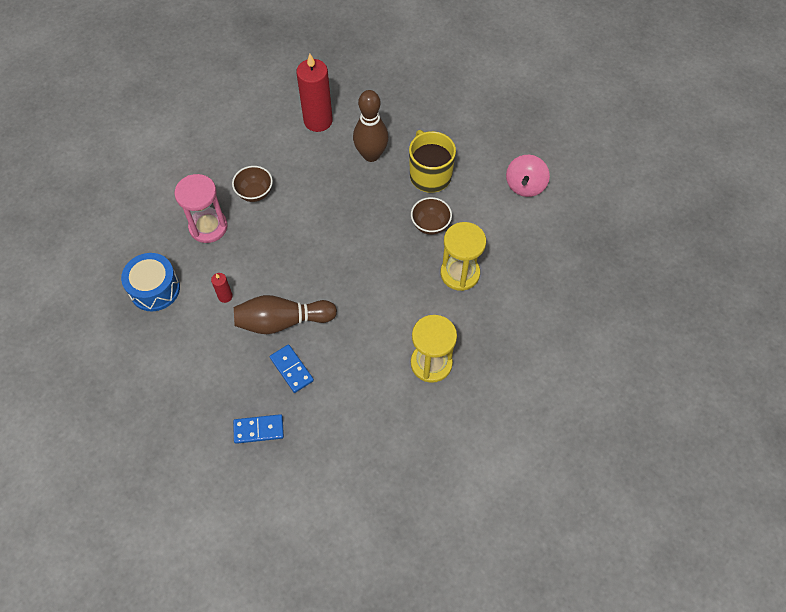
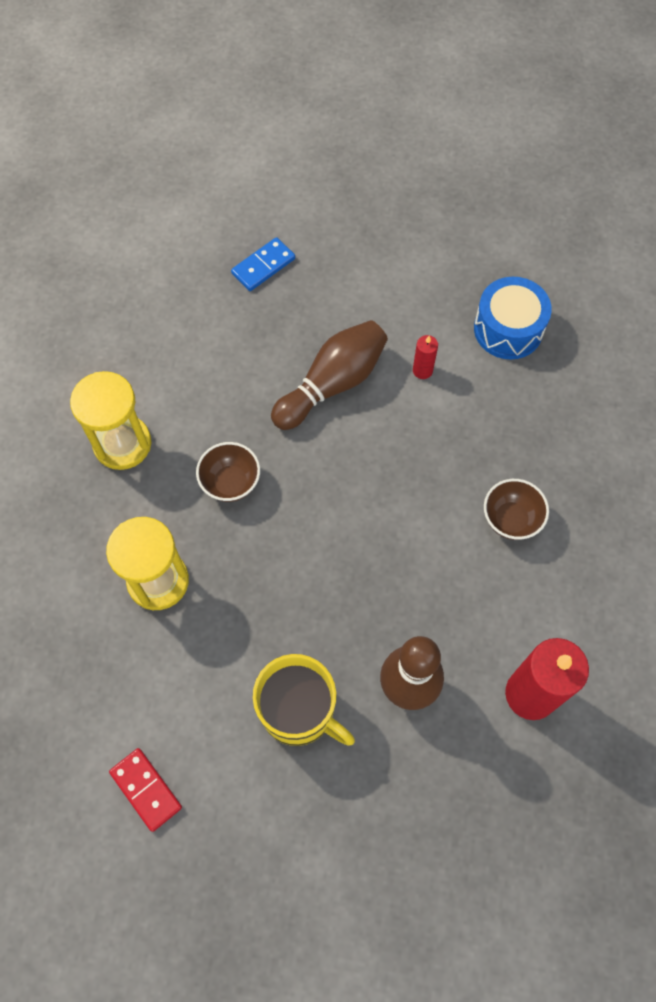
camera: 145 degrees right, 5 degrees up
pink hourglass [174,174,228,243] -> none
blue domino [270,344,314,393] -> none
brown bowl [411,197,452,235] -> brown bowl moved to [196,442,260,502]
pink spinning top [506,155,550,197] -> red domino [109,748,182,832]

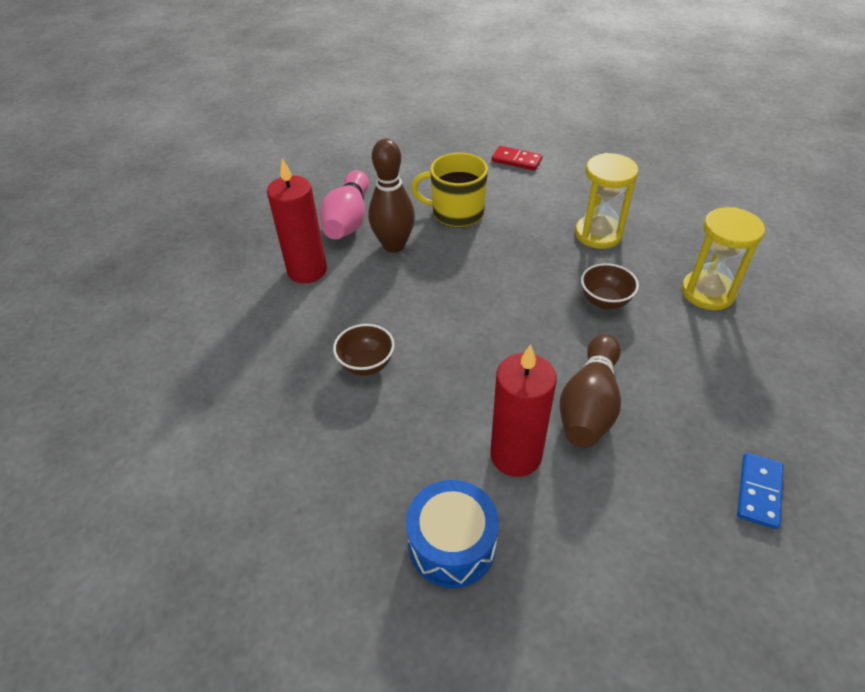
camera: 155 degrees right, 20 degrees down
red candle [413,335,438,379] -> red candle [490,344,557,477], size x2.23
none -> pink bowling pin [320,170,369,239]

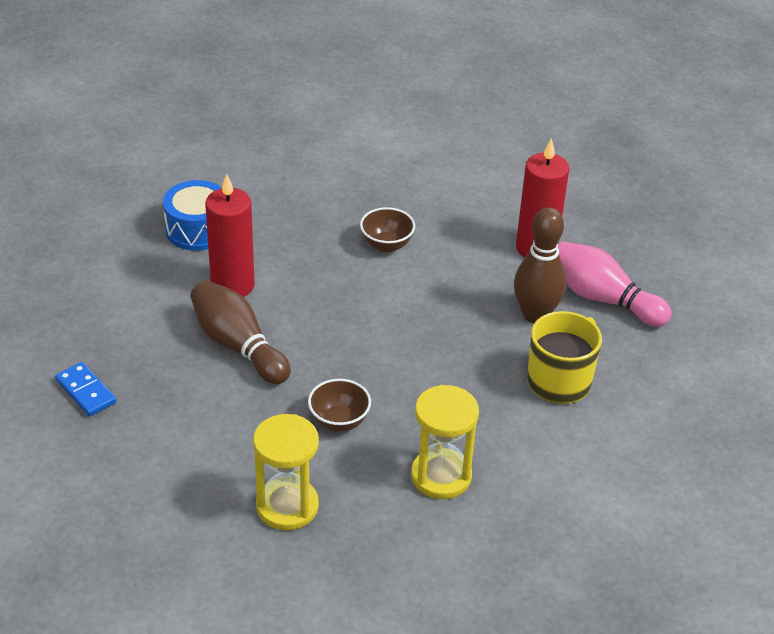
camera: 115 degrees right, 5 degrees down
red domino [492,146,542,171] -> none

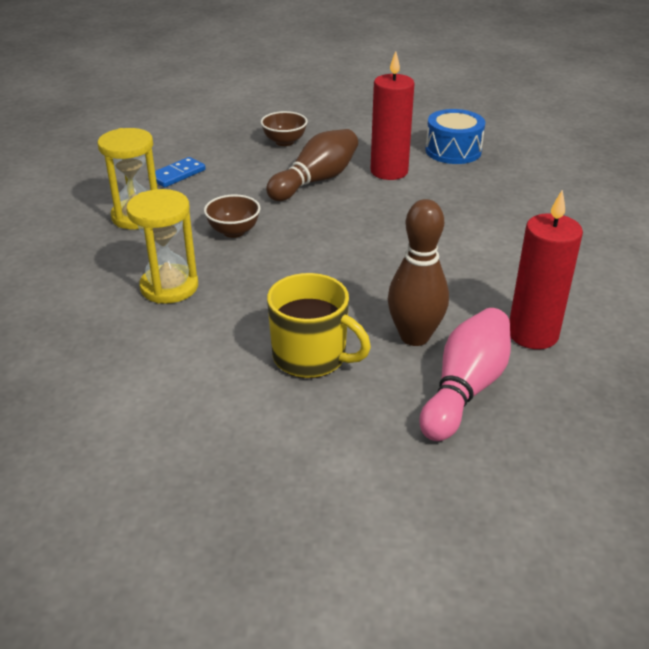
camera: 85 degrees right, 5 degrees down
blue domino [55,362,117,416] -> blue domino moved to [155,157,206,187]
brown bowl [360,207,415,252] -> brown bowl moved to [261,111,308,146]

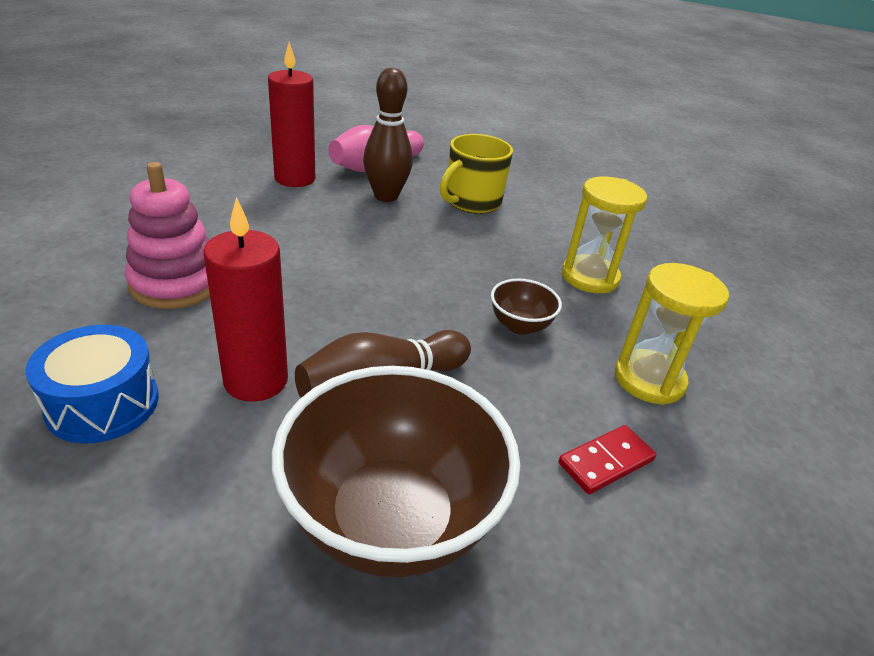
camera: 170 degrees left, 0 degrees up
blue domino [155,157,206,187] -> red domino [558,425,656,494]
brown bowl [261,111,308,146] -> brown bowl [272,366,521,577], size x2.24
yellow mug [267,273,371,378] -> yellow mug turned 90 degrees counterclockwise [440,134,513,214]
none -> pink stacking toy [125,162,210,309]

